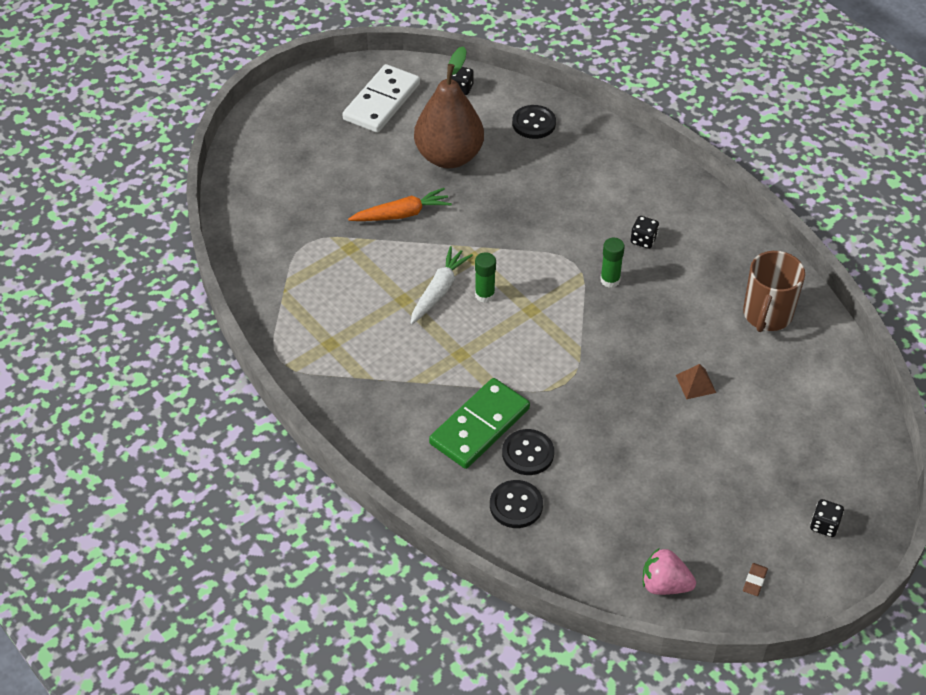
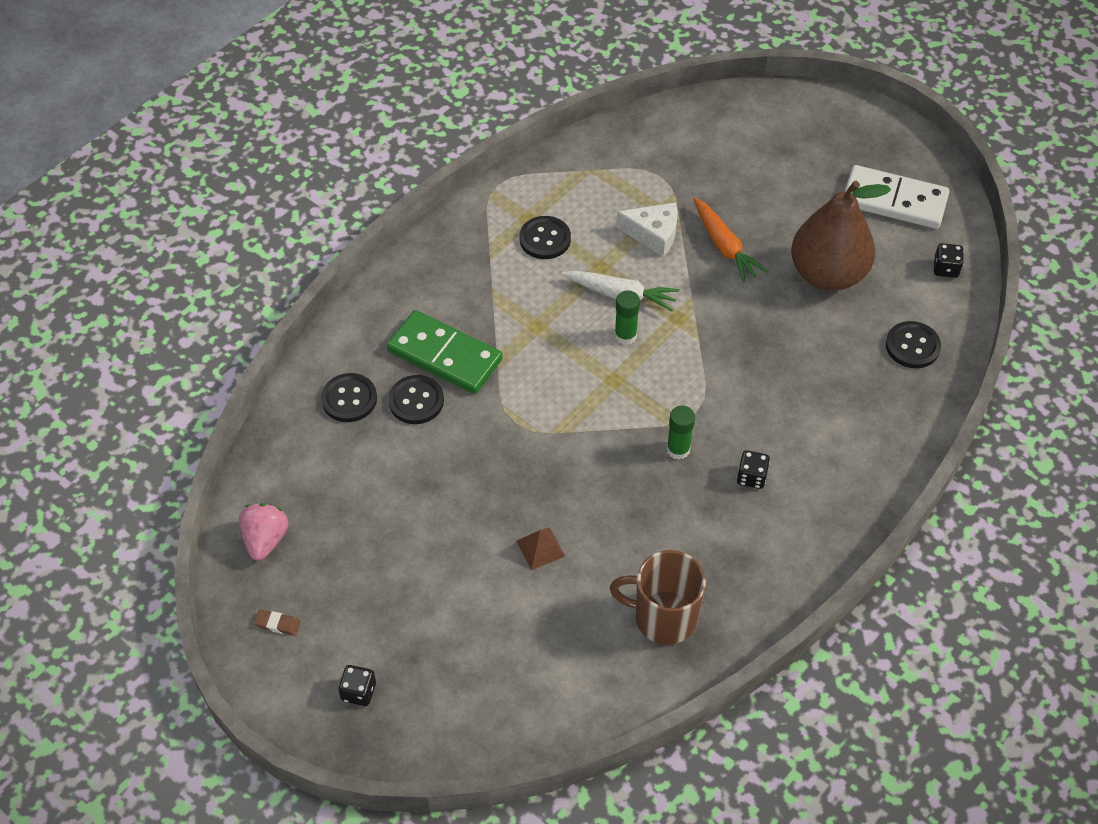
camera: 80 degrees right, 5 degrees up
none -> black button [520,216,571,259]
none -> white cheese [616,202,677,257]

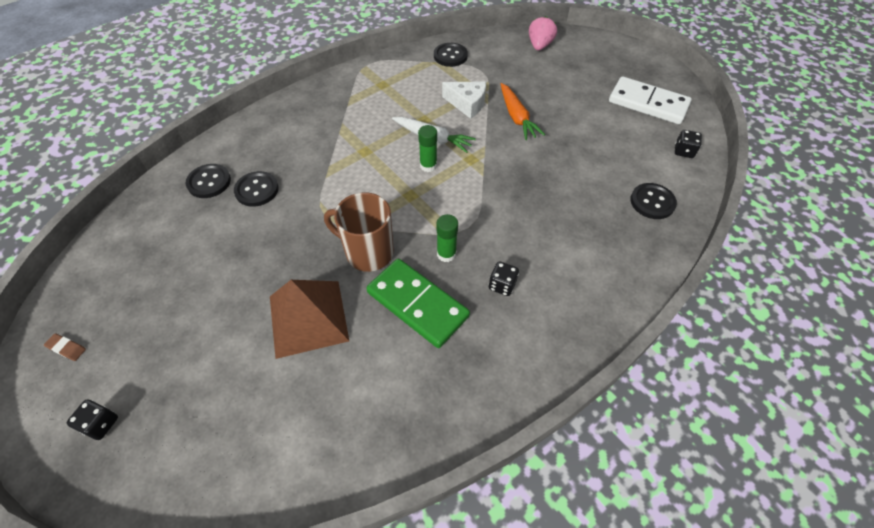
camera: 10 degrees right, 0 degrees up
pink strawberry [239,503,289,561] -> pink strawberry moved to [529,16,557,50]
green domino [387,310,502,394] -> green domino moved to [366,259,470,348]
brown pyramid [516,527,565,570] -> brown pyramid [270,280,349,359], size x2.23
black button [520,216,571,259] -> black button moved to [434,43,468,67]
brown mug [610,550,706,645] -> brown mug moved to [324,192,394,272]
brown pear [791,181,891,291] -> none

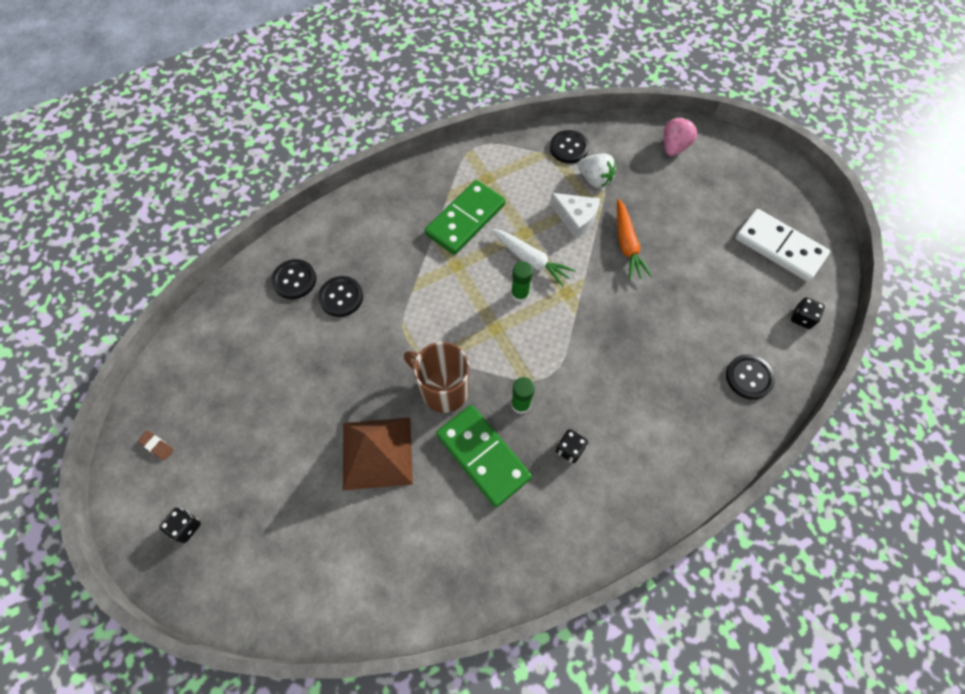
camera: 10 degrees right, 10 degrees up
none -> green domino [424,180,505,255]
none -> white strawberry [578,153,616,188]

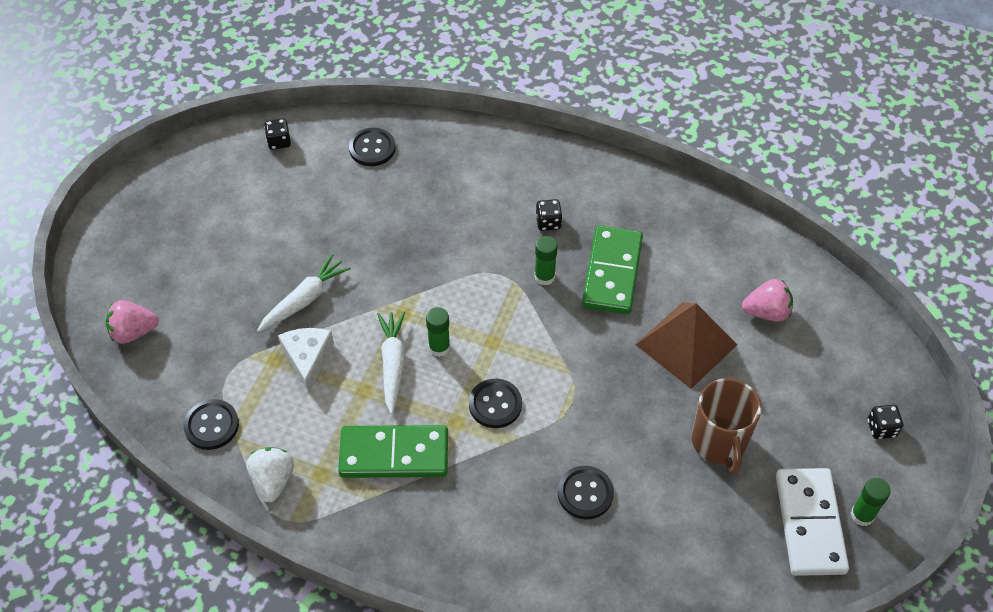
camera: 130 degrees left, 10 degrees down
brown eraser [138,430,174,461] -> green glue stick [851,478,891,526]
black button [272,259,316,299] -> black button moved to [469,379,522,428]
brown mug [404,342,469,413] -> brown mug moved to [692,378,762,474]
white strawberry [578,153,616,188] -> white strawberry moved to [247,447,294,502]
orange carrot [617,199,652,280] -> white carrot [257,254,351,332]
white domino [735,209,830,282] -> white domino moved to [776,468,849,576]
none -> pink strawberry [742,279,793,322]

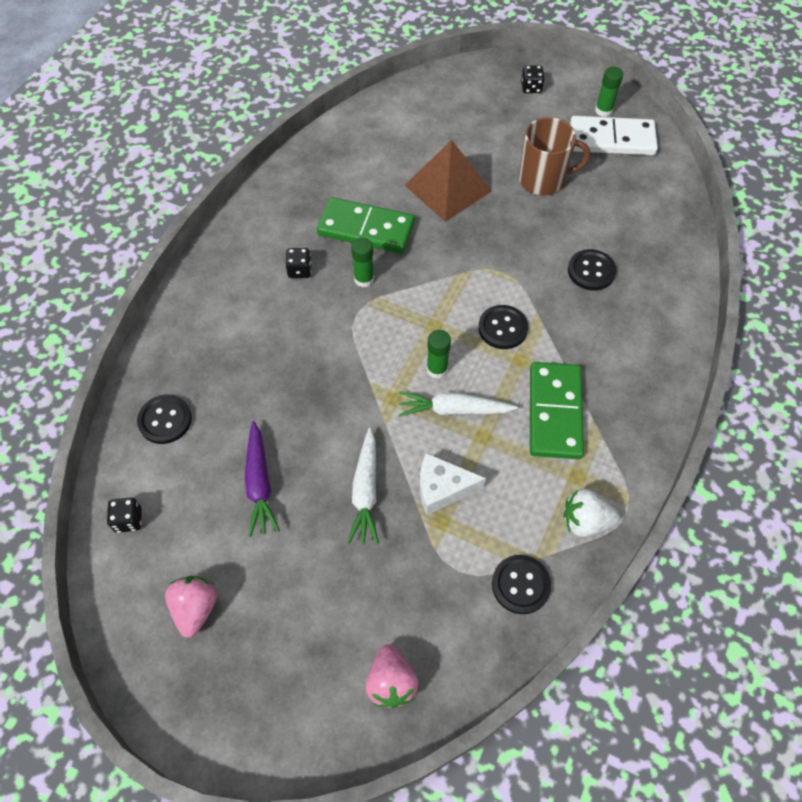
camera: 85 degrees left, 5 degrees up
white carrot [257,254,351,332] -> white carrot turned 135 degrees counterclockwise [347,428,379,544]
pink strawberry [742,279,793,322] -> pink strawberry moved to [165,576,217,638]
none -> purple carrot [245,421,280,537]

